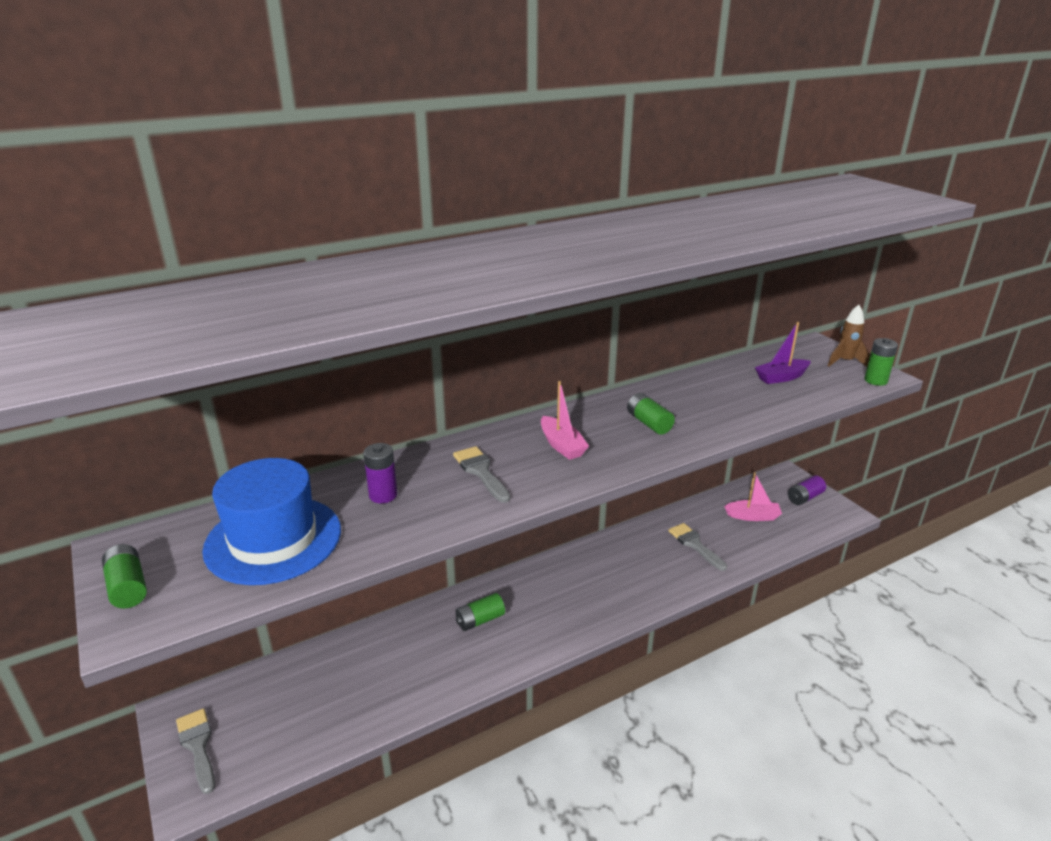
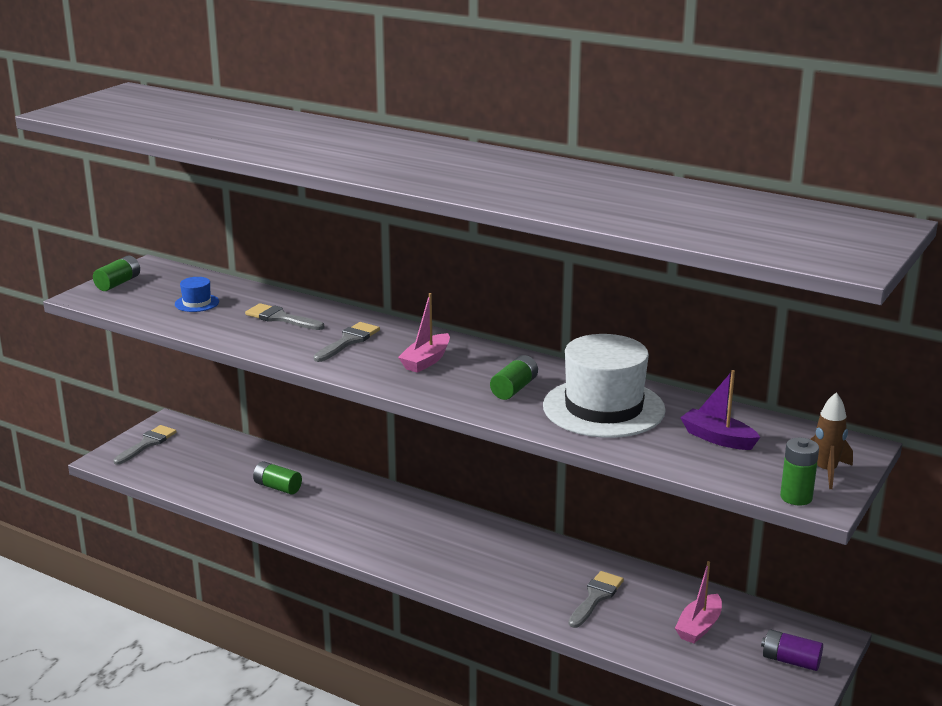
camera: 60 degrees right, 5 degrees down
blue hat [202,458,341,585] -> blue hat [175,277,219,312], size x0.42
purple battery [363,443,398,503] -> grey brush [245,303,324,330]
green battery [455,593,505,631] -> green battery moved to [253,461,302,494]
pink boat [724,472,782,521] -> pink boat turned 60 degrees clockwise [675,561,722,644]
none -> white hat [543,334,666,438]

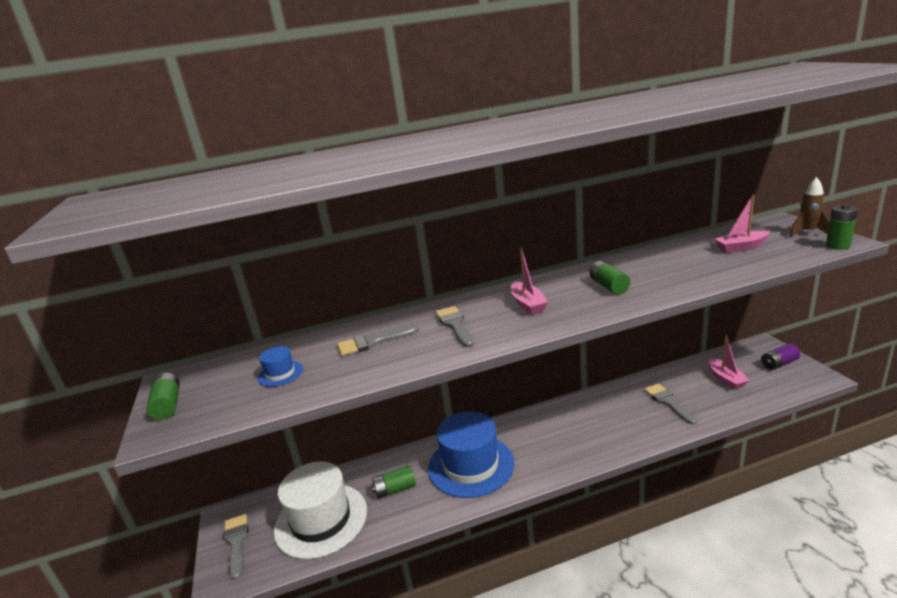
camera: 45 degrees left, 0 degrees up
white hat [543,334,666,438] -> white hat moved to [274,461,367,559]
purple boat [680,370,760,450] -> pink boat [714,194,770,253]
none -> blue hat [428,411,515,498]

